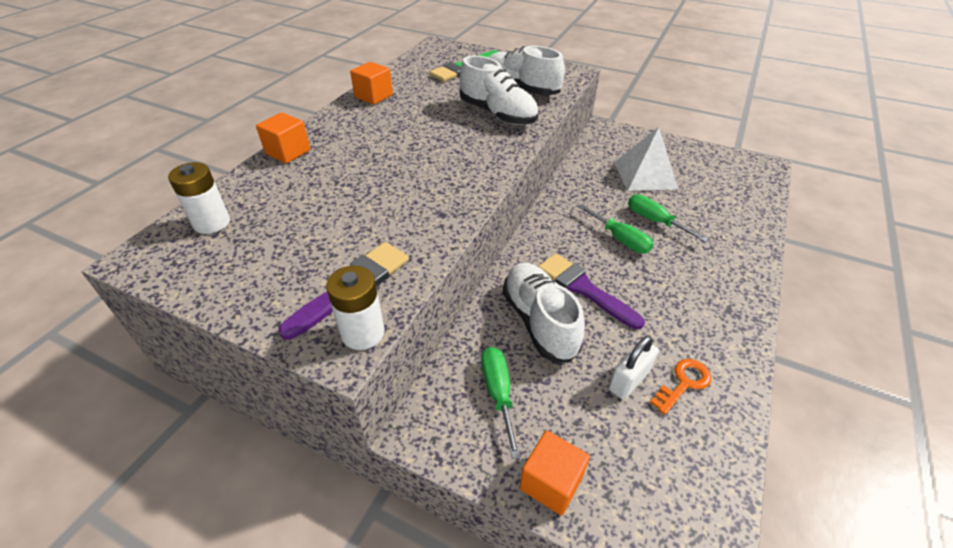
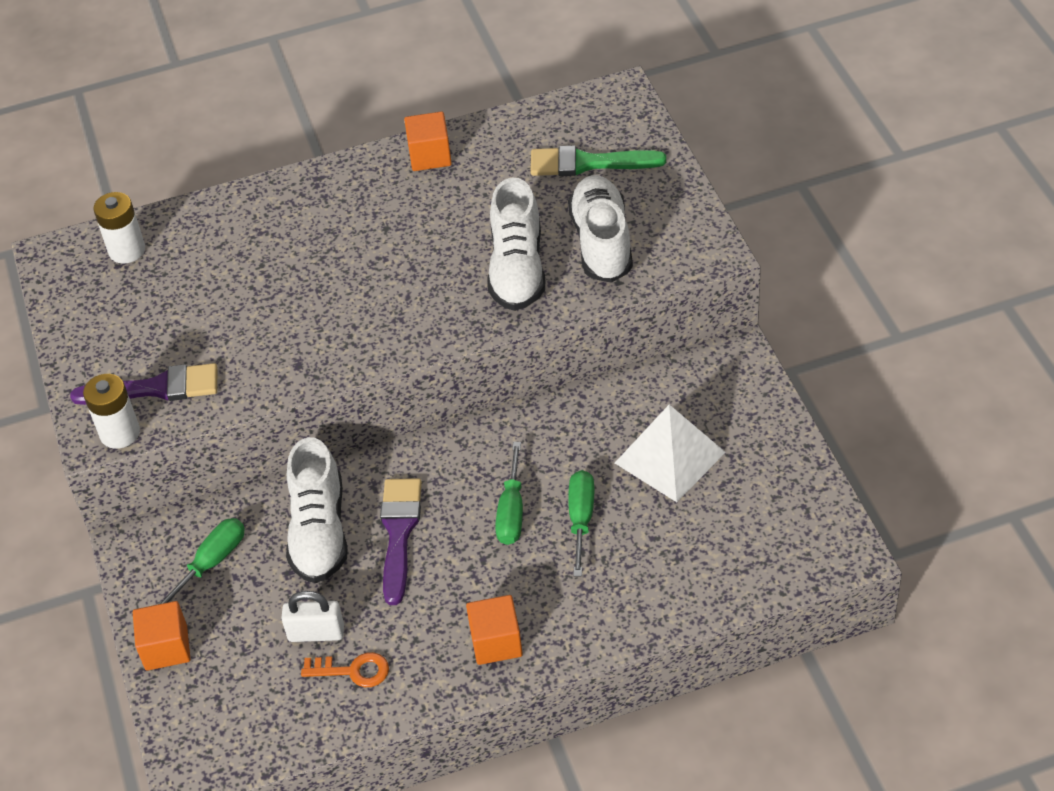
camera: 50 degrees right, 5 degrees up
orange cube [256,112,310,164] -> orange cube moved to [466,595,523,665]
white shoe [503,263,585,363] -> white shoe turned 150 degrees clockwise [286,437,348,583]

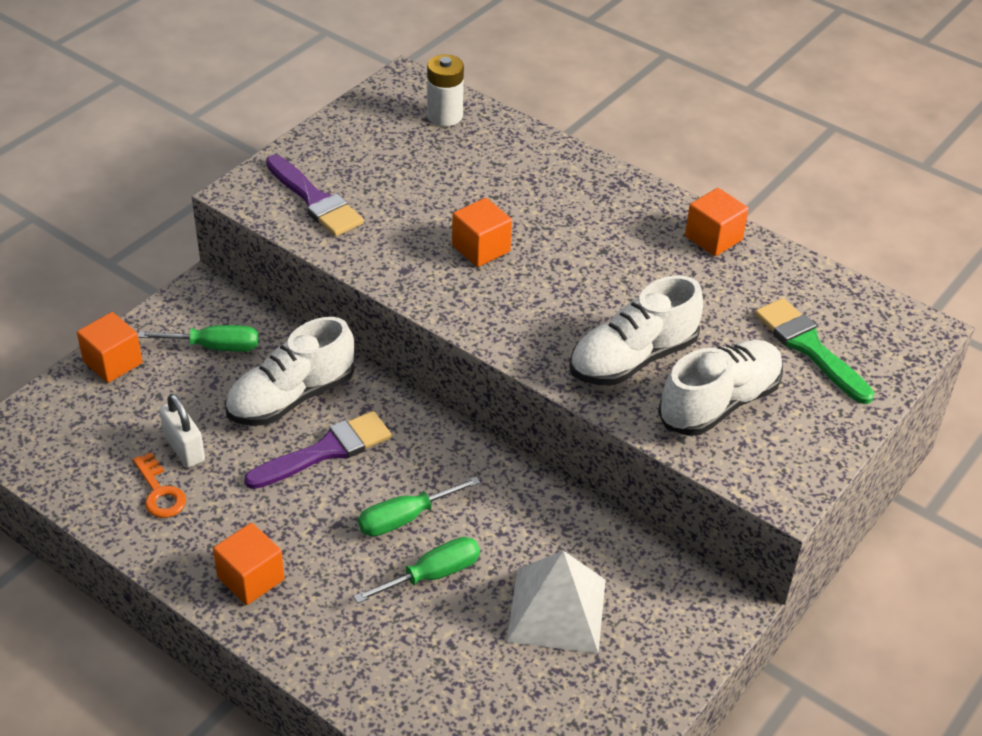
camera: 50 degrees right, 5 degrees down
white battery [83,374,140,449] -> none
none -> orange cube [452,198,512,267]

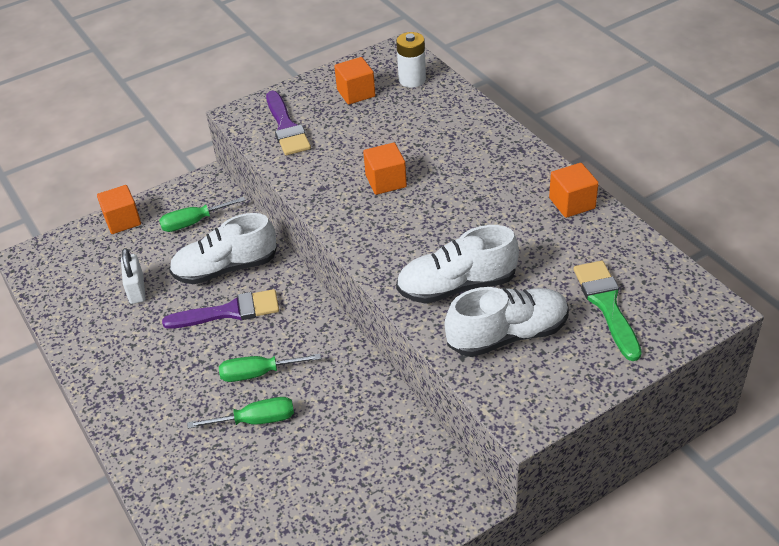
camera: 25 degrees right, 0 degrees up
orange key [133,452,186,518] -> none
green screwdriver [138,325,259,352] -> green screwdriver turned 135 degrees clockwise [159,197,245,232]
orange cube [213,523,284,605] -> orange cube moved to [334,57,375,105]
white pyramid [507,551,606,654] -> none

